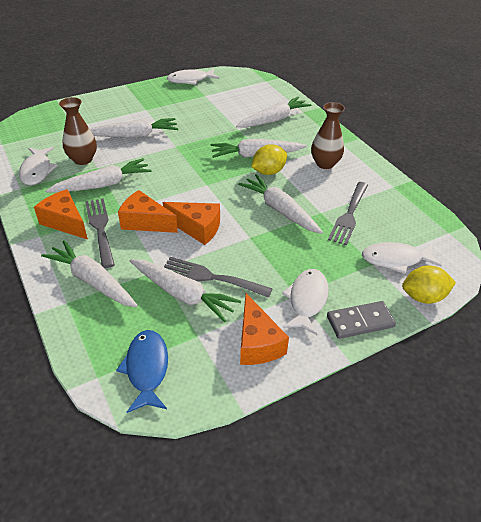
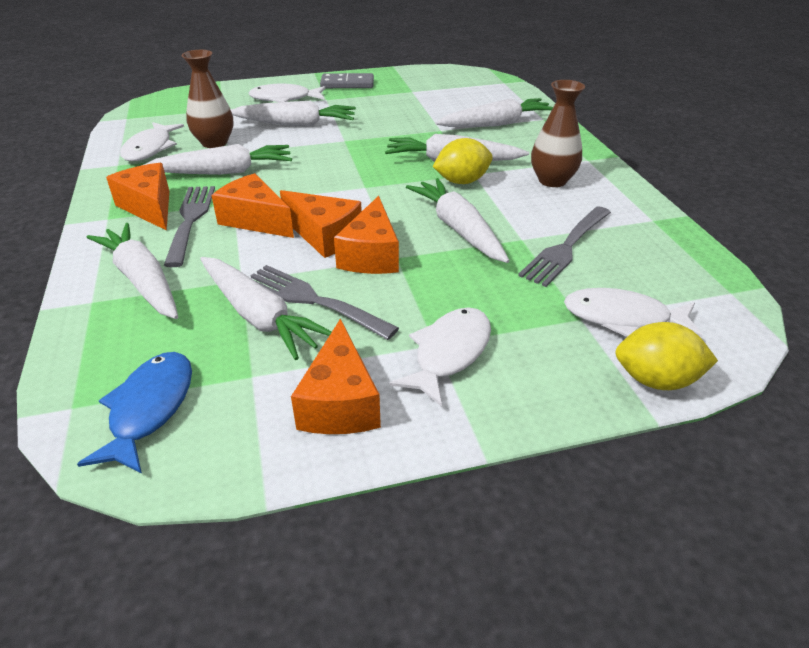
camera: 15 degrees right, 5 degrees down
white fish [167,69,219,85] -> white fish moved to [249,83,326,102]
grey domino [327,301,396,339] -> grey domino moved to [320,73,374,88]
none -> orange cheese [334,196,399,274]

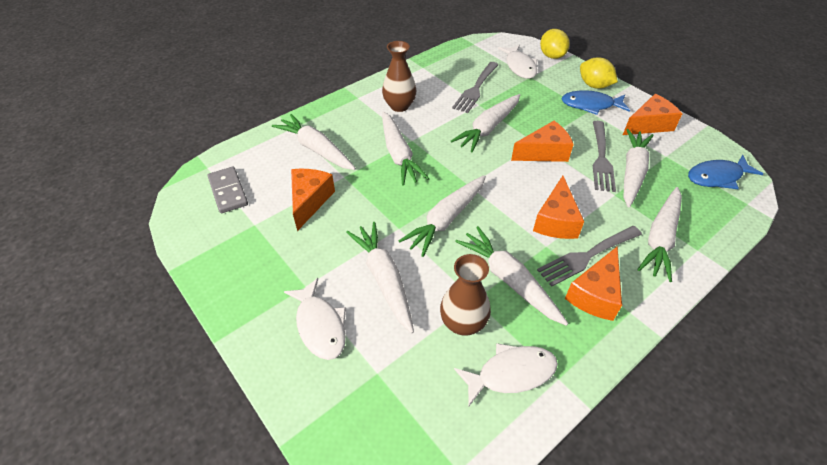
camera: 115 degrees left, 10 degrees up
orange cheese [280,190,362,258] -> orange cheese moved to [291,169,335,231]
grey domino [320,73,374,88] -> grey domino moved to [207,167,248,213]
white fish [389,308,491,407] -> blue fish [562,90,630,115]
yellow lemon [432,138,493,184] -> yellow lemon moved to [580,57,618,89]
grey fork [518,206,611,287] -> grey fork turned 105 degrees clockwise [452,62,499,113]
none -> white carrot [399,175,486,257]

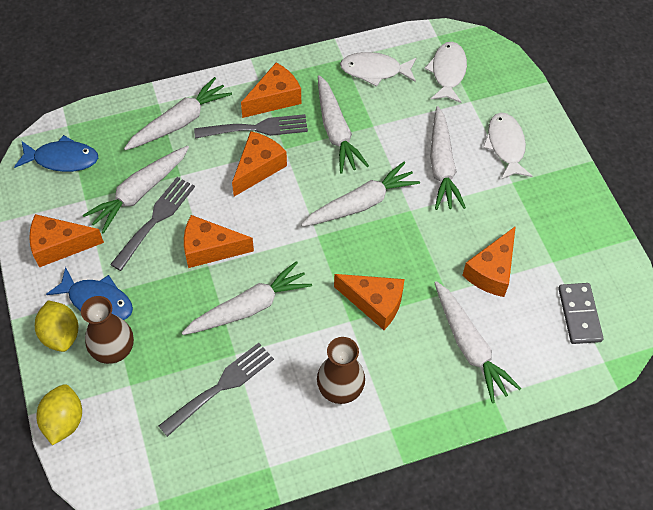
camera: 160 degrees left, 10 degrees up
white carrot [382,111,429,186] -> orange cheese [334,274,404,330]
brown vase [440,254,491,336] -> brown vase moved to [81,296,134,364]
white fish [498,44,538,79] -> white fish moved to [424,42,467,103]

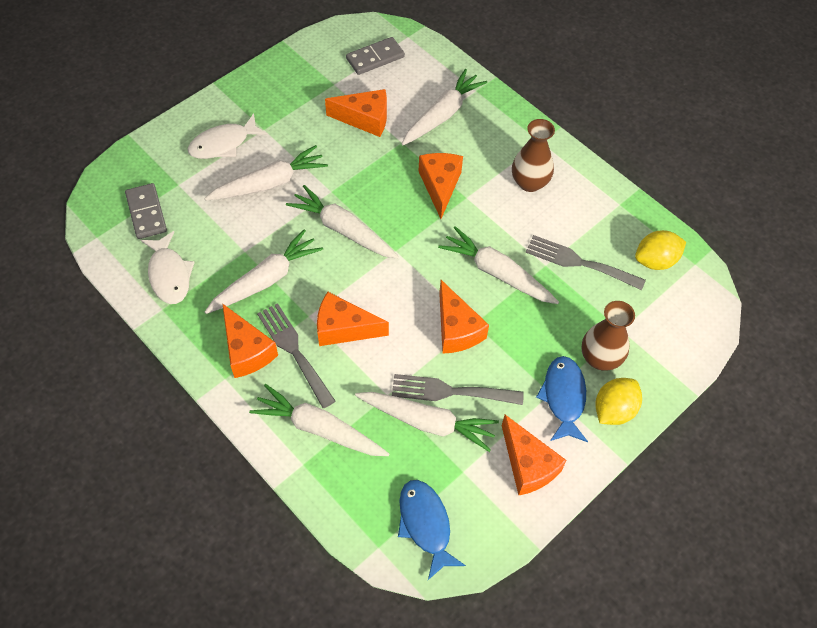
camera: 115 degrees left, 0 degrees up
yellow lemon [36,384,82,445] -> yellow lemon moved to [635,230,686,270]
orange cheese [241,63,301,118] -> orange cheese turned 150 degrees counterclockwise [222,303,278,378]
white fish [424,42,467,103] -> grey domino [125,183,167,239]

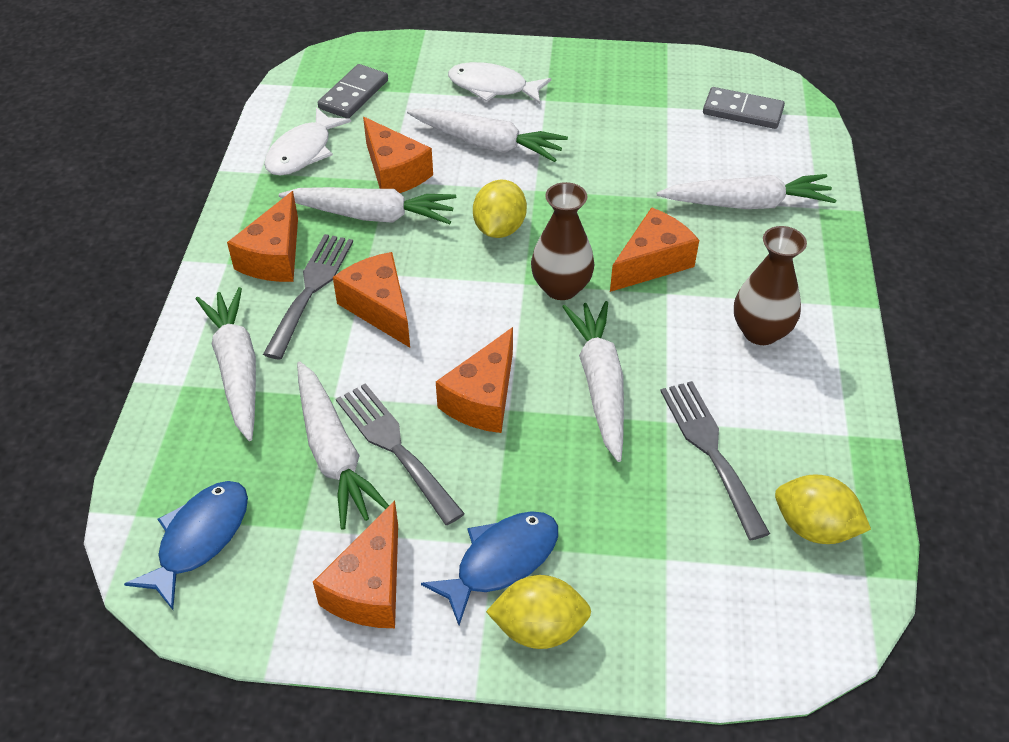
camera: 50 degrees right, 10 degrees down
white carrot [286,185,399,259] -> yellow lemon [473,180,527,238]
orange cheese [325,89,387,137] -> orange cheese moved to [363,117,433,193]
brown vase [581,301,635,371] -> brown vase moved to [531,182,595,300]

